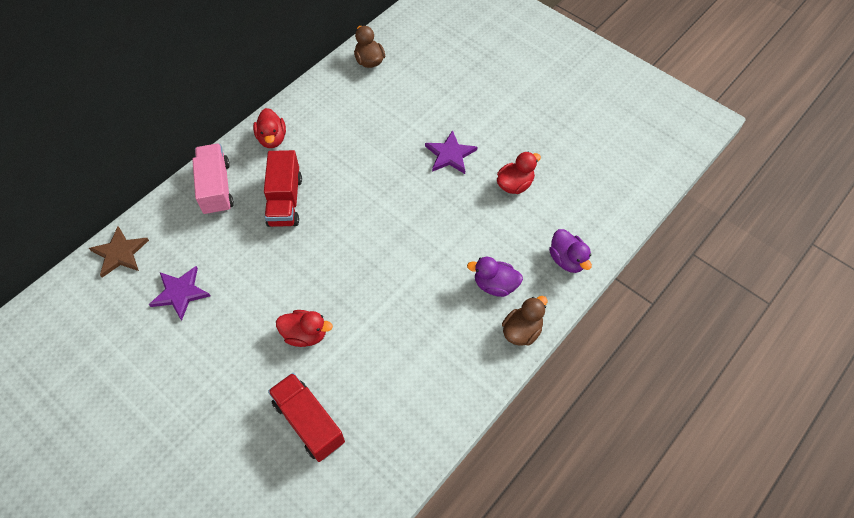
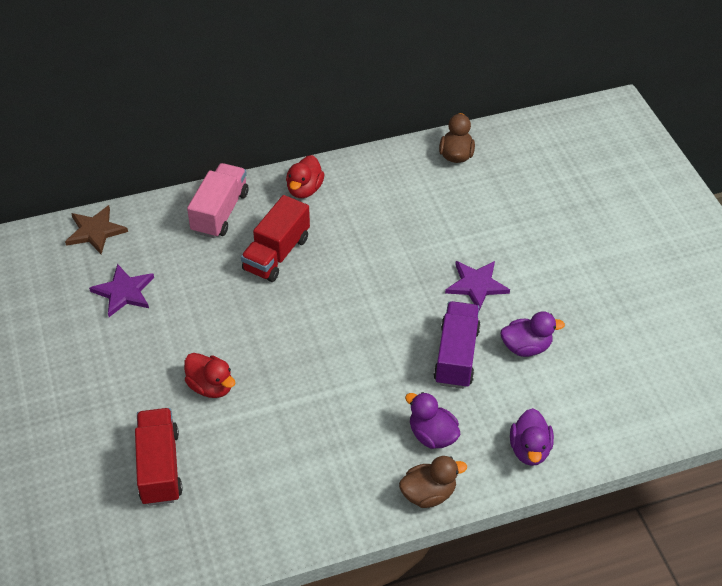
camera: 30 degrees right, 10 degrees down
red duck [497,151,541,194] -> purple duck [501,311,565,357]
none -> purple truck [434,301,481,389]

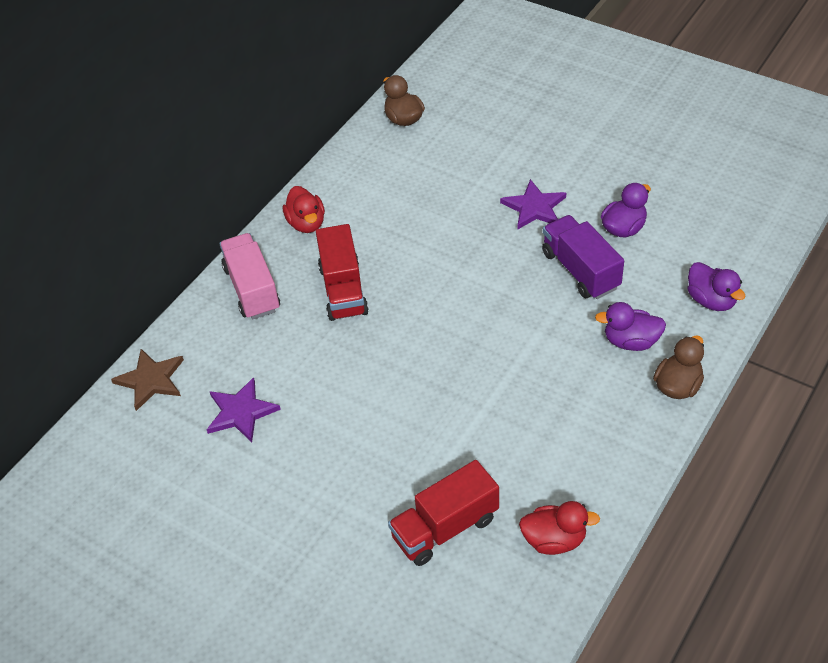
camera: 35 degrees left, 0 degrees up
red truck [135,408,183,506] -> red truck turned 75 degrees counterclockwise [388,460,499,566]
red duck [184,353,235,398] -> red duck moved to [519,501,600,555]

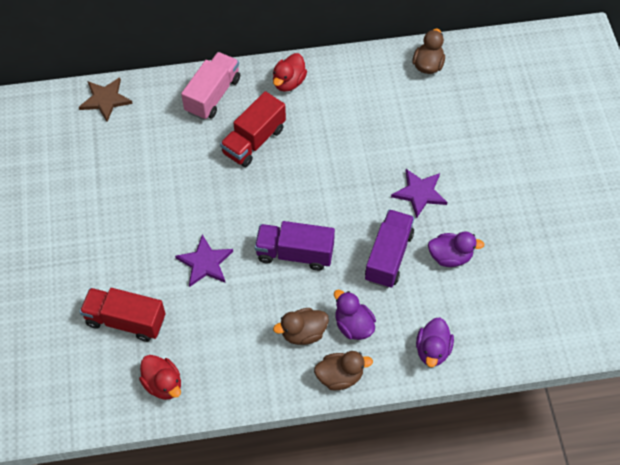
camera: 45 degrees right, 10 degrees up
purple star [206,377,281,442] -> purple star moved to [175,234,233,287]
none -> purple truck [255,221,335,271]
none -> brown duck [273,308,329,345]

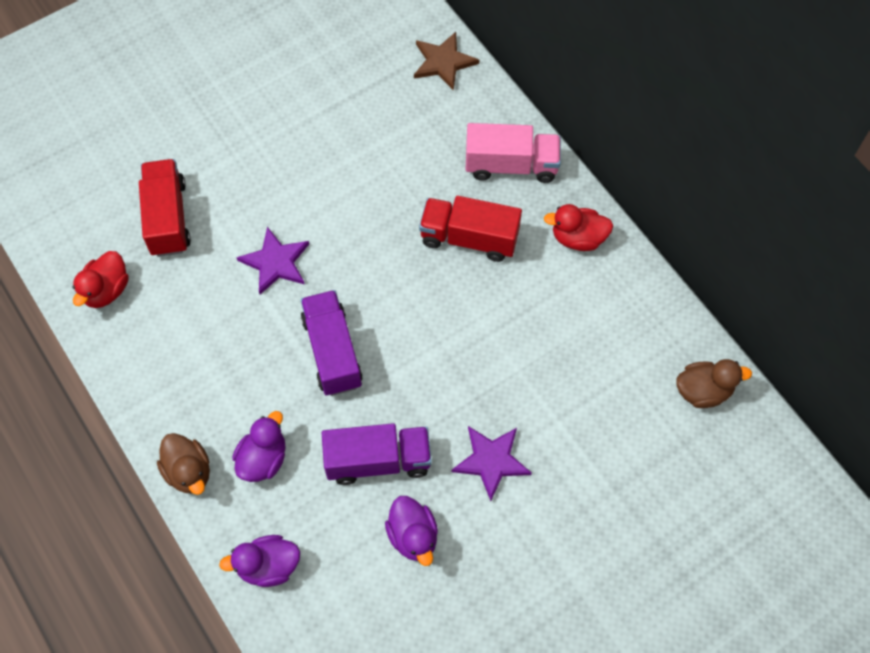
camera: 65 degrees right, 5 degrees up
brown duck [273,308,329,345] -> none

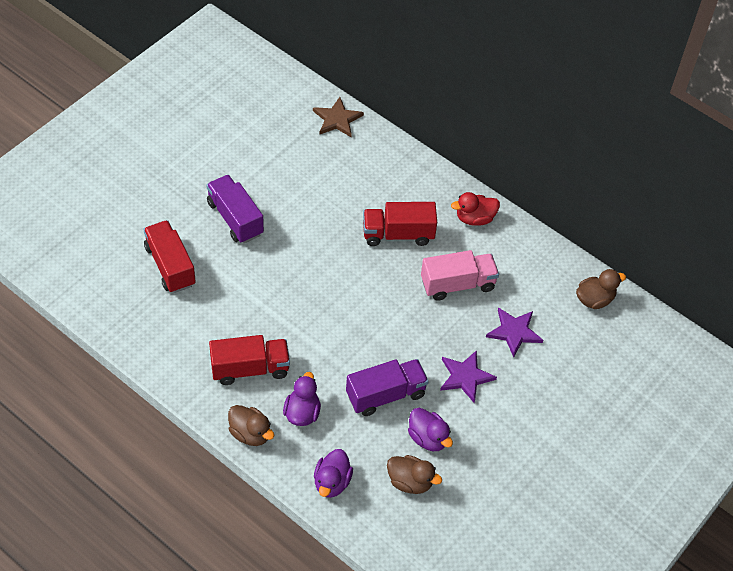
camera: 20 degrees left, 10 degrees down
red duck [72,251,129,308] -> none
purple duck [219,535,300,587] -> purple duck turned 45 degrees counterclockwise [314,449,353,498]
purple star [236,227,309,294] -> purple star moved to [486,307,543,358]
purple truck [301,290,363,396] -> purple truck moved to [206,175,264,243]
pink truck [465,123,561,183] -> pink truck moved to [421,250,499,301]
none -> red truck [209,335,290,385]
none -> brown duck [387,455,442,494]

